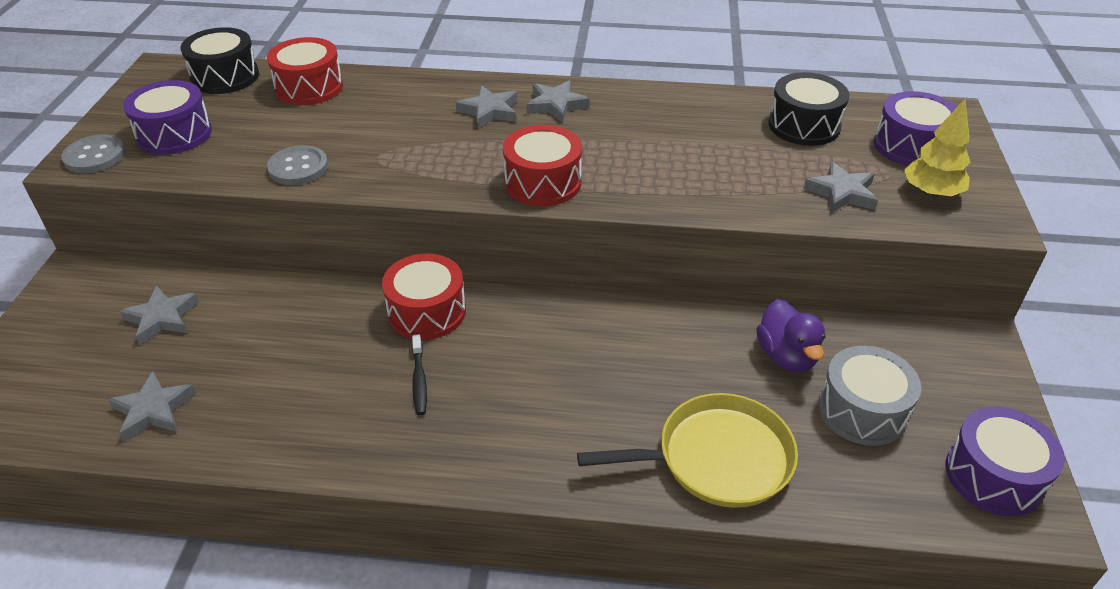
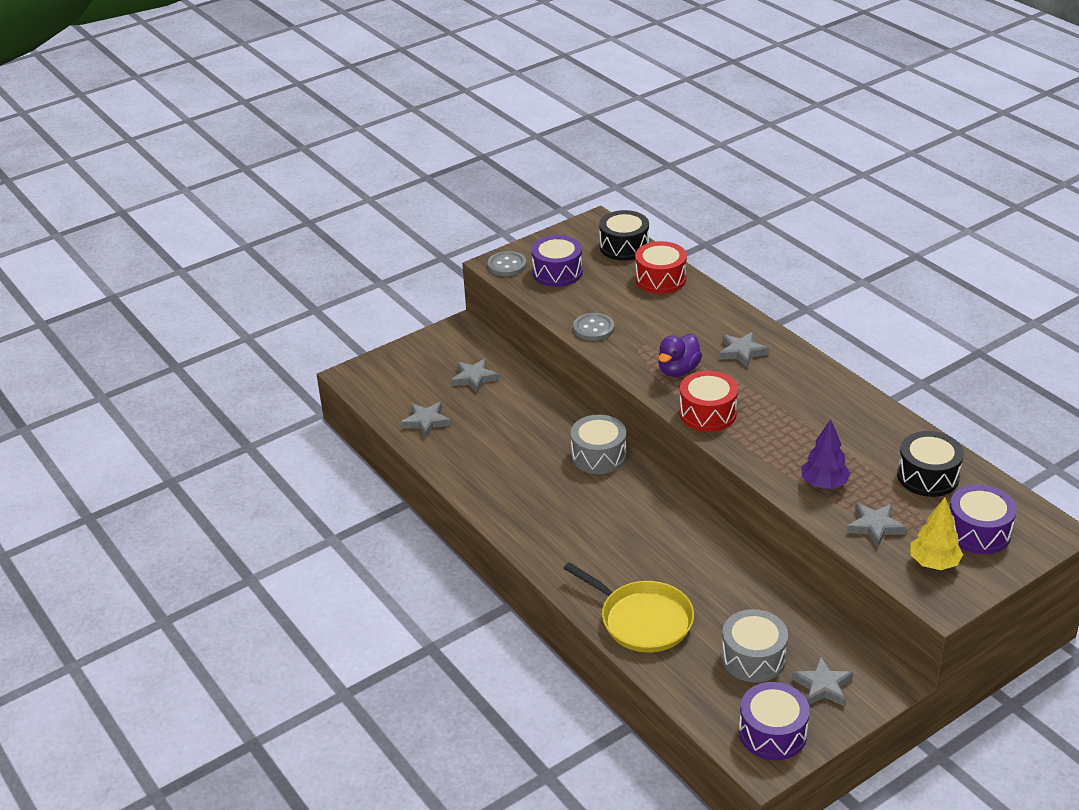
camera: 50 degrees right, 5 degrees down
red drum [382,253,466,340] -> grey drum [571,415,627,474]
black toothbrush [412,334,427,415] -> none
grey star [526,80,590,123] -> grey star moved to [792,656,853,706]
purple duck [756,299,825,372] -> purple duck moved to [658,334,702,377]
none -> purple tree [801,419,851,489]

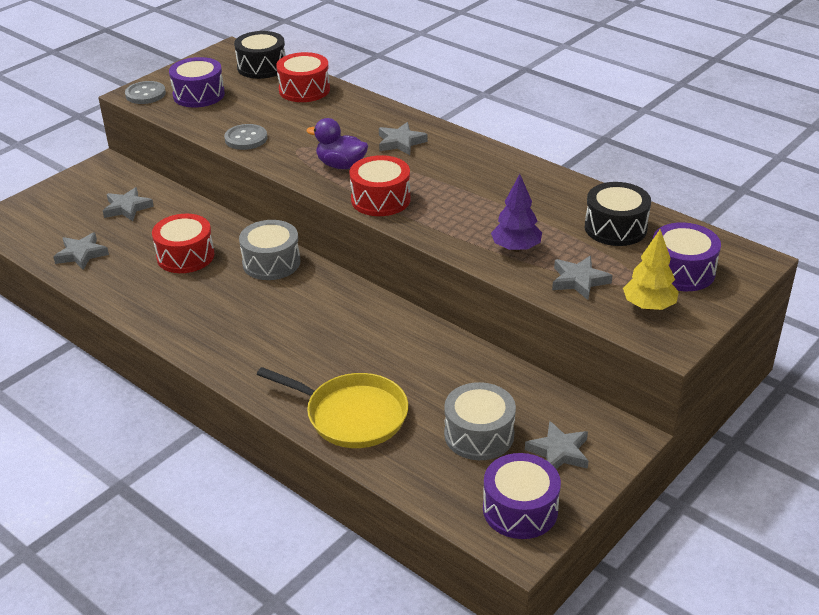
camera: 15 degrees left, 0 degrees up
purple duck [658,334,702,377] -> purple duck turned 90 degrees clockwise [307,118,368,169]
none -> red drum [152,214,215,273]

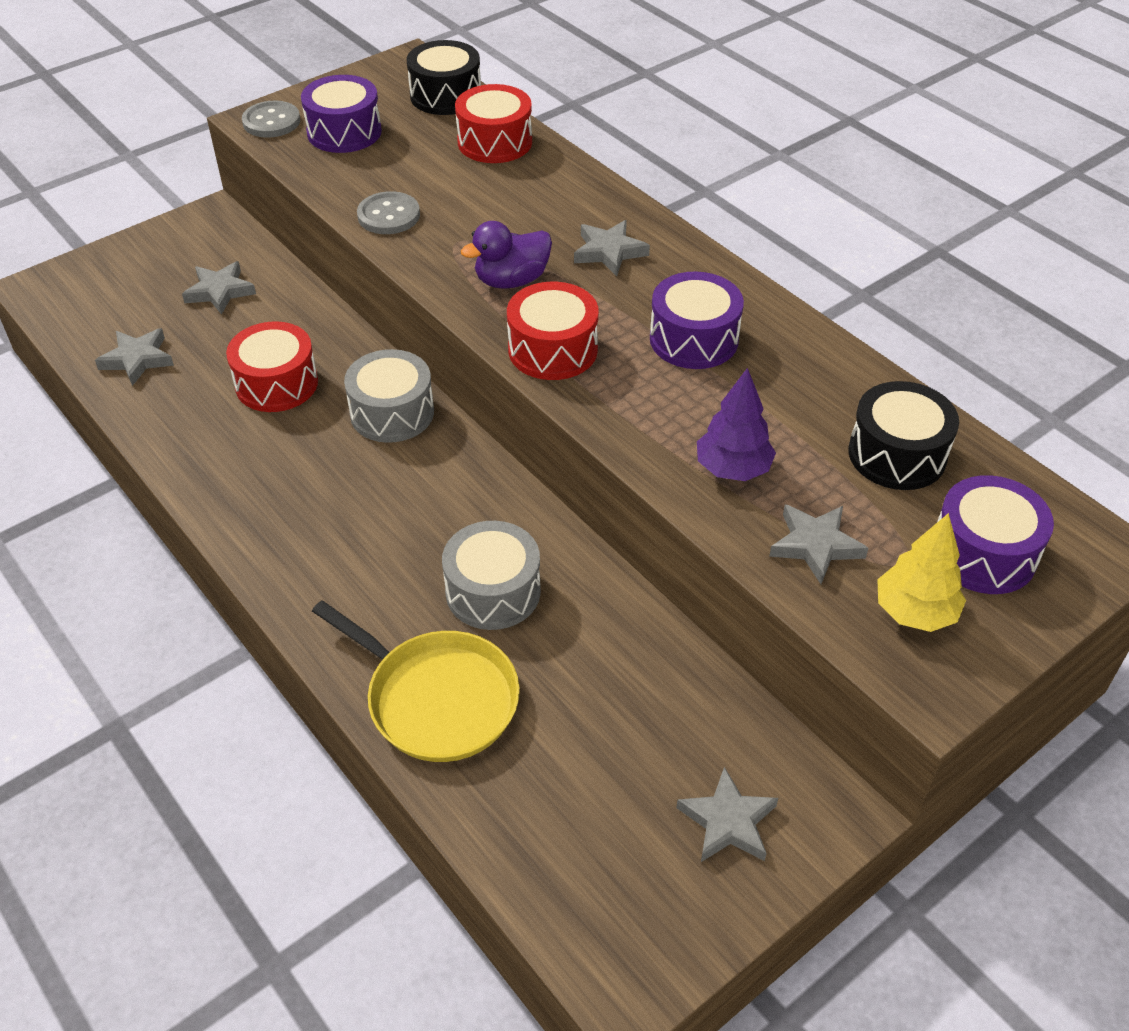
camera: 10 degrees right, 10 degrees up
purple duck [307,118,368,169] -> purple duck turned 60 degrees counterclockwise [461,221,552,289]
grey drum [444,382,516,460] -> grey drum moved to [442,521,541,630]
purple drum [483,453,561,539] -> purple drum moved to [650,272,744,369]

